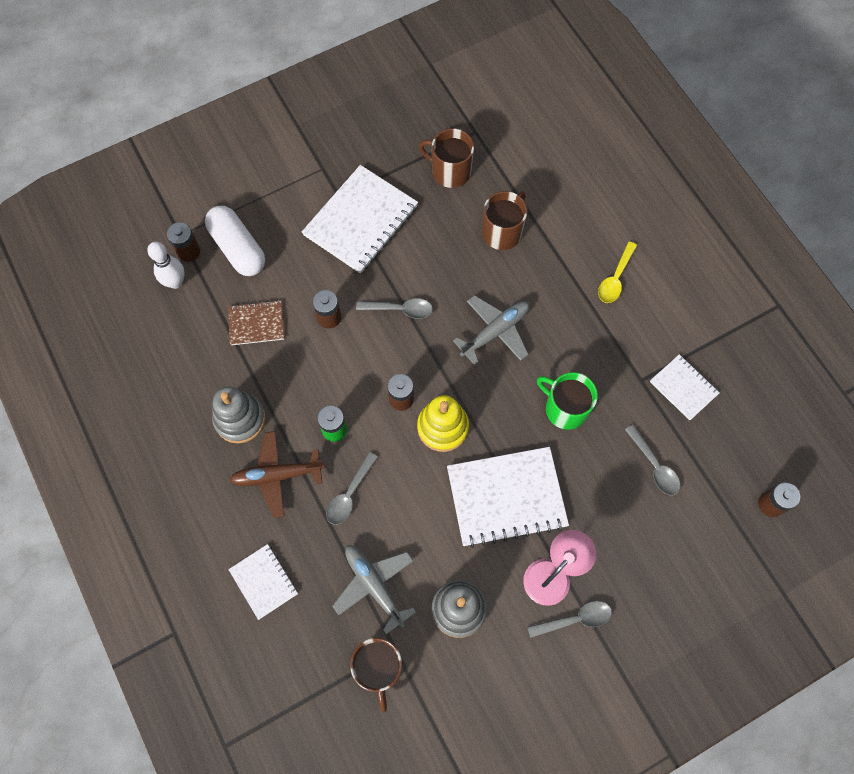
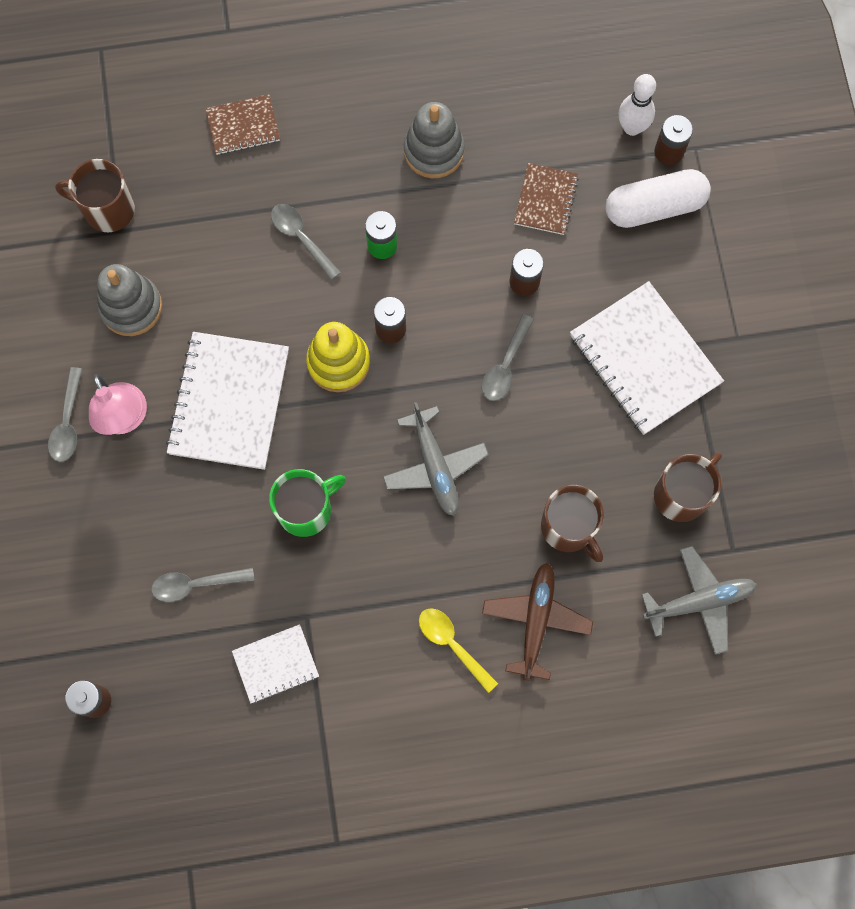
camera: 110 degrees right, 5 degrees up
white notebook [228,544,298,620] -> brown notebook [205,94,280,155]
brown plane [230,431,324,518] -> brown plane moved to [482,563,593,681]
grey plane [333,545,417,635] -> grey plane moved to [641,545,757,655]

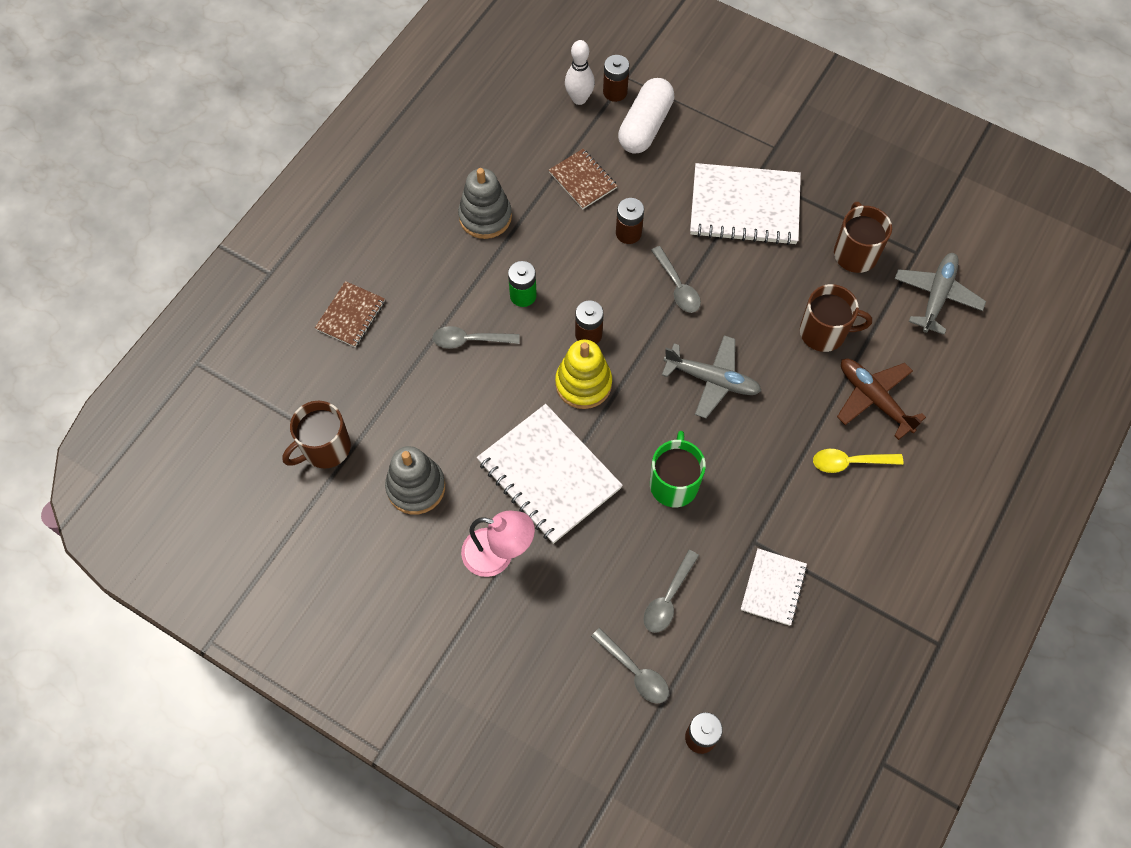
camera: 50 degrees left, 10 degrees down
grey spoon [48,367,82,462] -> grey spoon moved to [591,628,669,704]

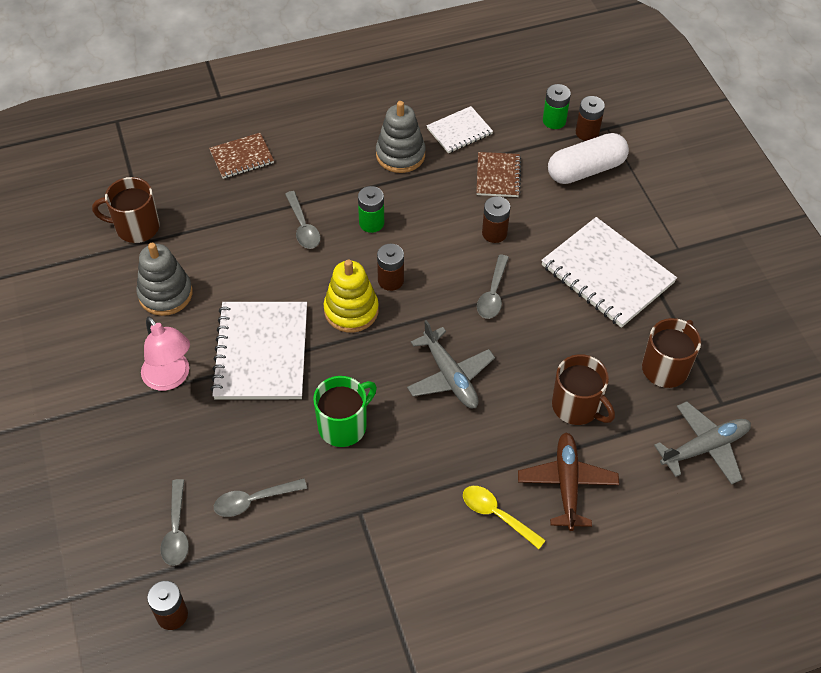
camera: 40 degrees right, 10 degrees down
grey spoon [432,326,520,348] -> grey spoon turned 150 degrees counterclockwise [285,191,320,249]
white bowling pin [565,40,595,105] -> green battery [543,84,571,129]
white notebook [741,549,807,626] -> white notebook moved to [427,106,493,153]

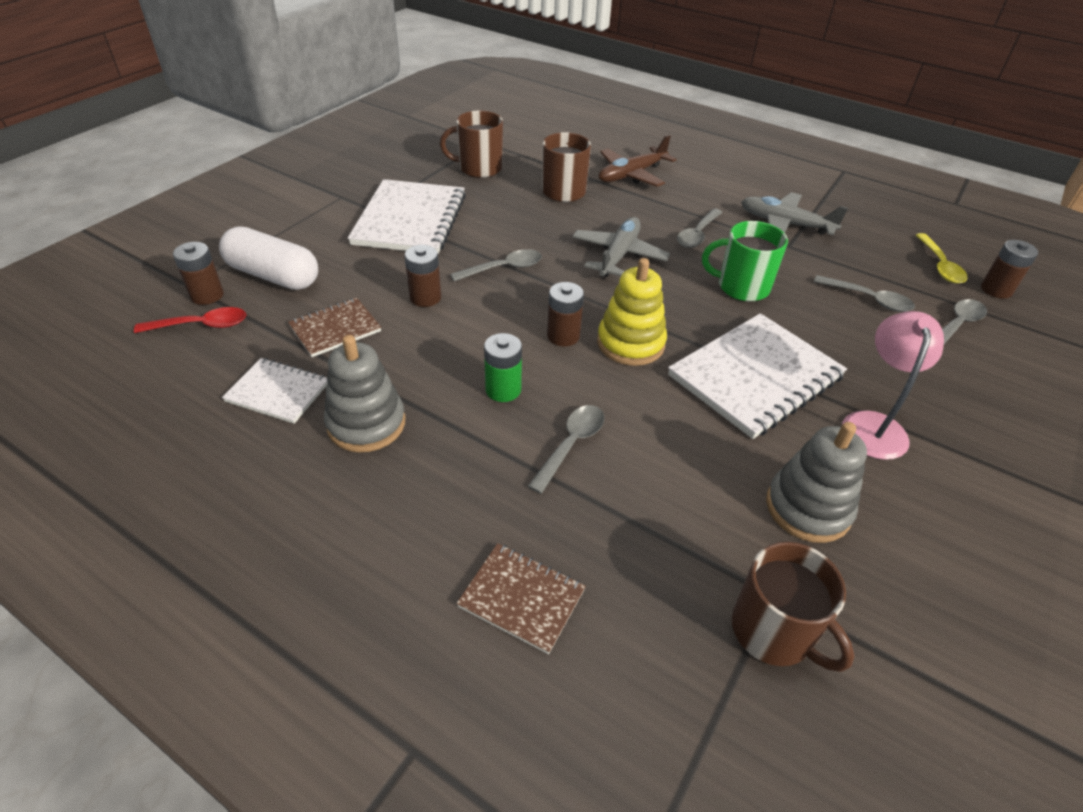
camera: 130 degrees left, 10 degrees down
yellow spoon [463,486,546,549] -> yellow spoon moved to [916,233,968,284]
green battery [543,84,571,129] -> red spoon [134,307,246,333]
grey plane [654,401,751,485] -> grey plane moved to [741,192,848,236]
none -> grey spoon [677,208,723,248]

